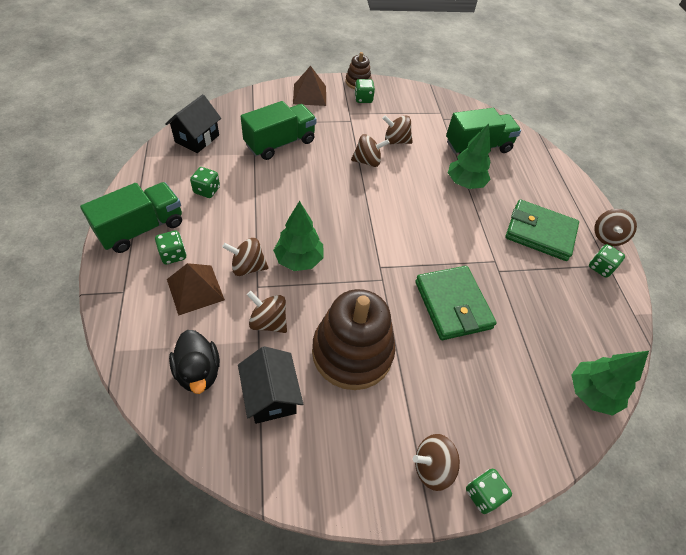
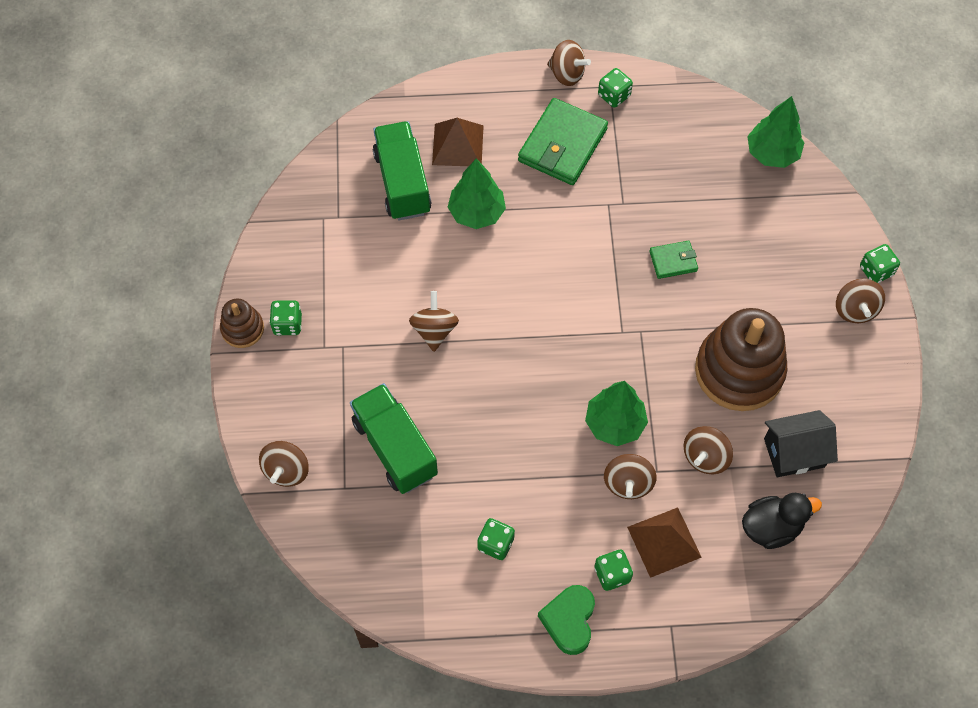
camera: 80 degrees left, 10 degrees up
green truck [80,182,182,253] -> green heart [538,585,595,655]
black house [165,94,221,153] -> none
brown pyramid [293,66,326,106] -> brown pyramid moved to [432,118,484,166]
brown spinning top [382,115,413,144] -> brown spinning top moved to [259,441,309,487]
green wallet [415,266,497,340] -> green wallet [650,241,698,279], size x0.51

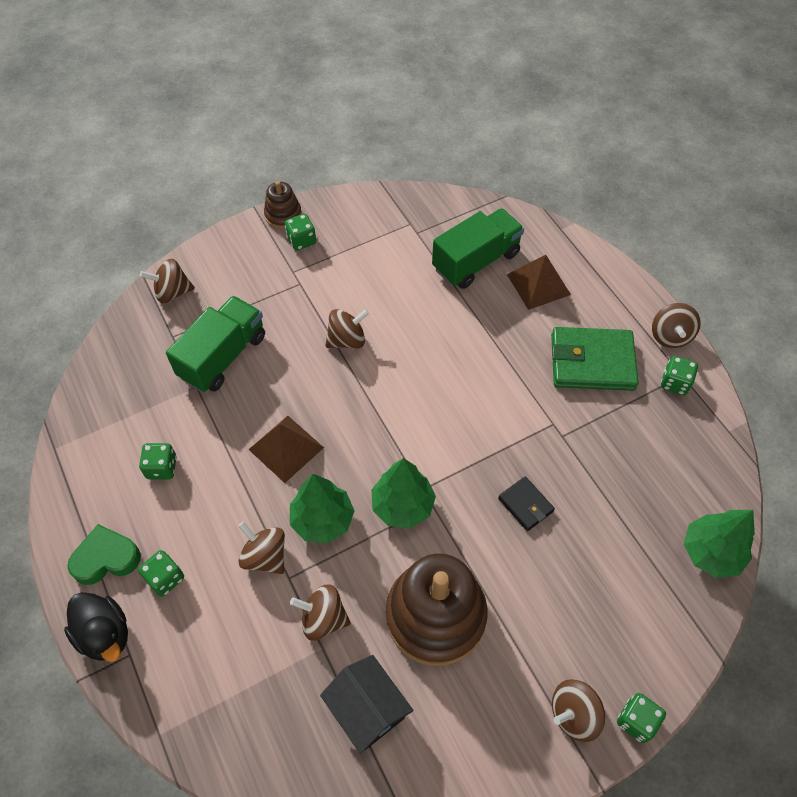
camera: 65 degrees right, 5 degrees down
green tree [448,158,506,229] -> green tree moved to [372,458,436,528]
brown spinning top [604,454,657,499] -> brown spinning top turned 60 degrees clockwise [238,521,285,574]
brown pyramid [627,508,702,578] -> brown pyramid moved to [248,416,324,483]
green wallet [650,241,698,279] -> black wallet [498,476,555,531]
black duck [742,493,822,549] -> black duck moved to [64,592,128,662]

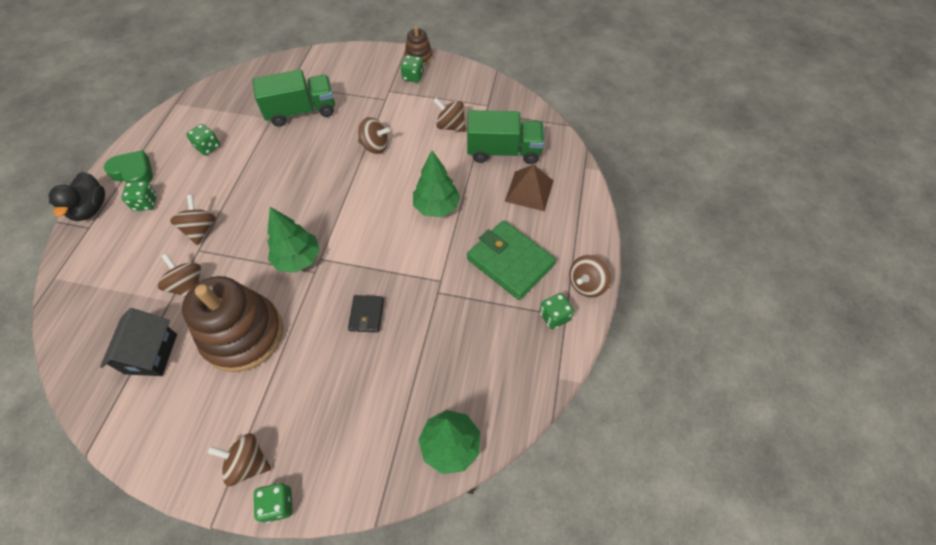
camera: 40 degrees right, 0 degrees up
brown spinning top [140,259,195,303] -> brown spinning top moved to [433,98,466,132]
brown pyramid [248,416,324,483] -> none
green tree [290,474,355,544] -> green tree moved to [413,151,460,217]

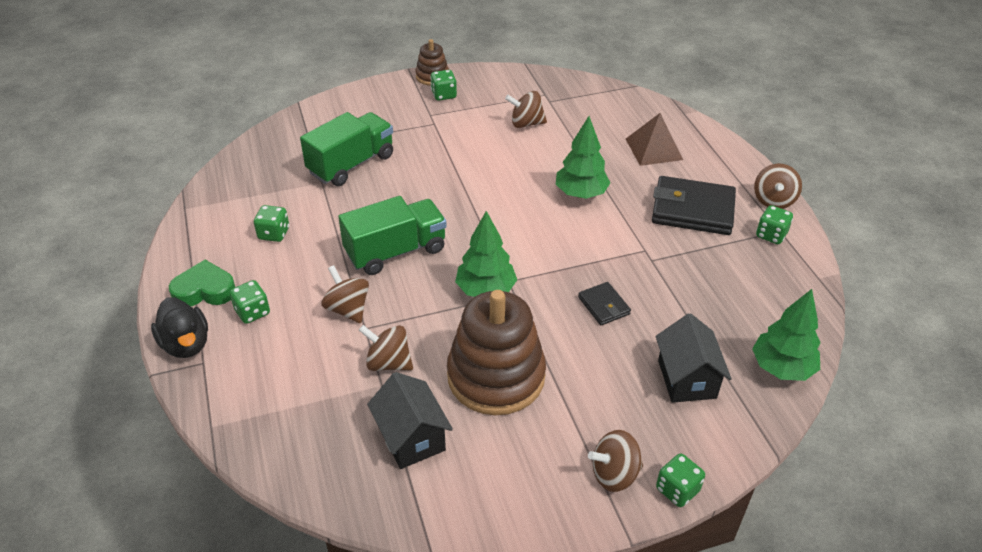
camera: 30 degrees left, 15 degrees down
brown spinning top [358,117,390,154] -> none
green truck [467,110,544,164] -> green truck moved to [338,196,447,275]
green wallet [467,220,556,300] -> black wallet [652,176,736,235]
none -> black house [656,313,732,403]

